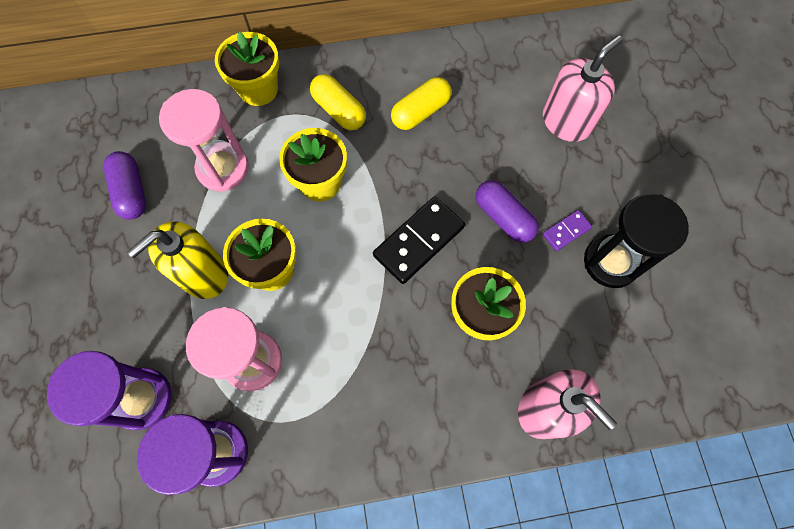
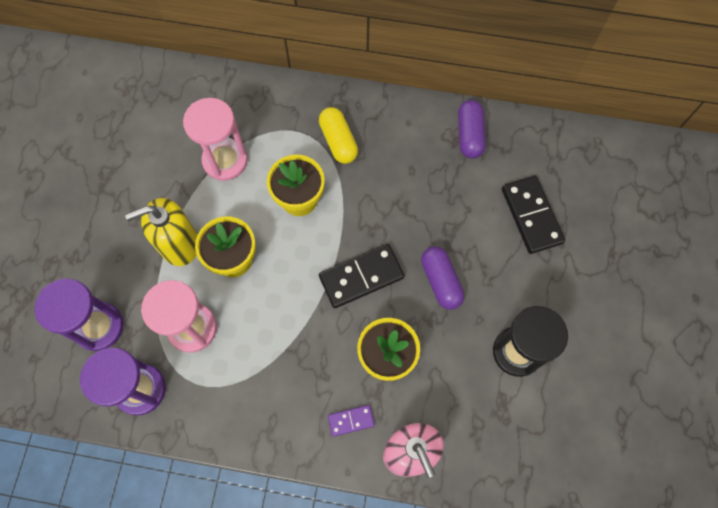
camera: 20 degrees right, 0 degrees up
purple capsule [104,151,146,220] -> purple capsule moved to [458,100,486,158]
yellow flower pot [215,32,279,106] -> none
yellow capsule [391,77,452,130] -> none
purple domino [542,210,592,251] -> purple domino moved to [328,405,375,437]
pink soap dispenser [543,35,623,142] -> black domino [502,176,565,254]

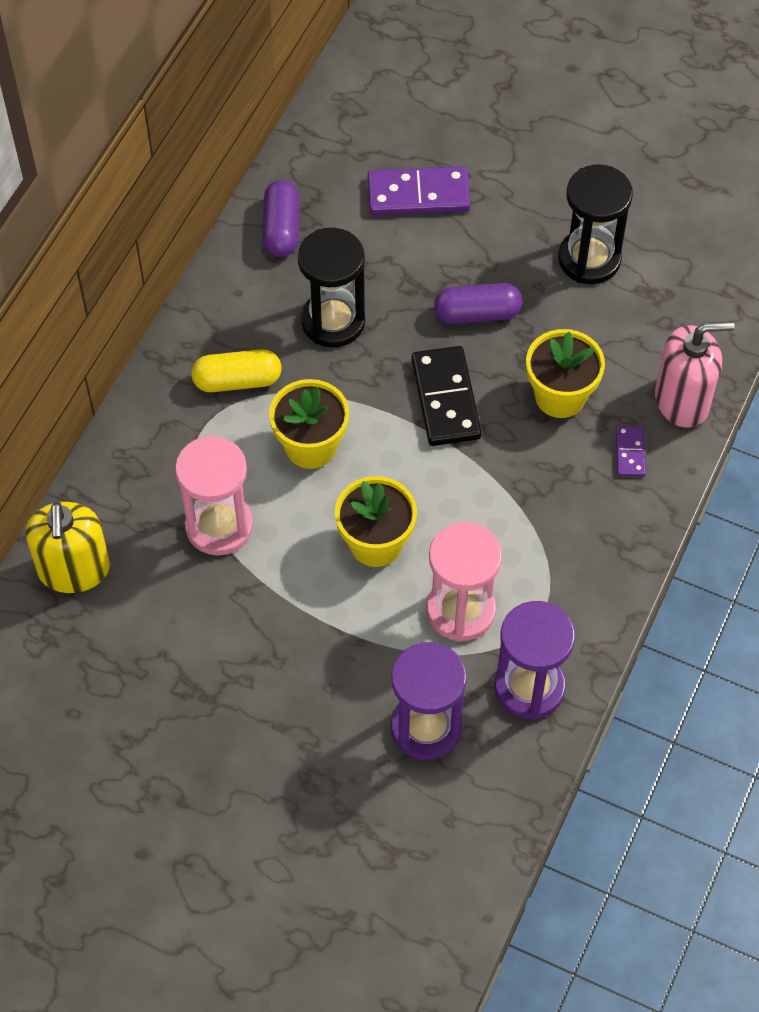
camera: 75 degrees left, 10 degrees down
yellow soap dispenser [125,198,197,266] -> yellow soap dispenser moved to [25,502,110,593]
purple capsule [458,100,486,158] -> purple capsule turned 75 degrees clockwise [262,180,300,257]
black domino [502,176,565,254] -> purple domino [368,166,471,216]
none -> black hourglass [298,228,365,348]

